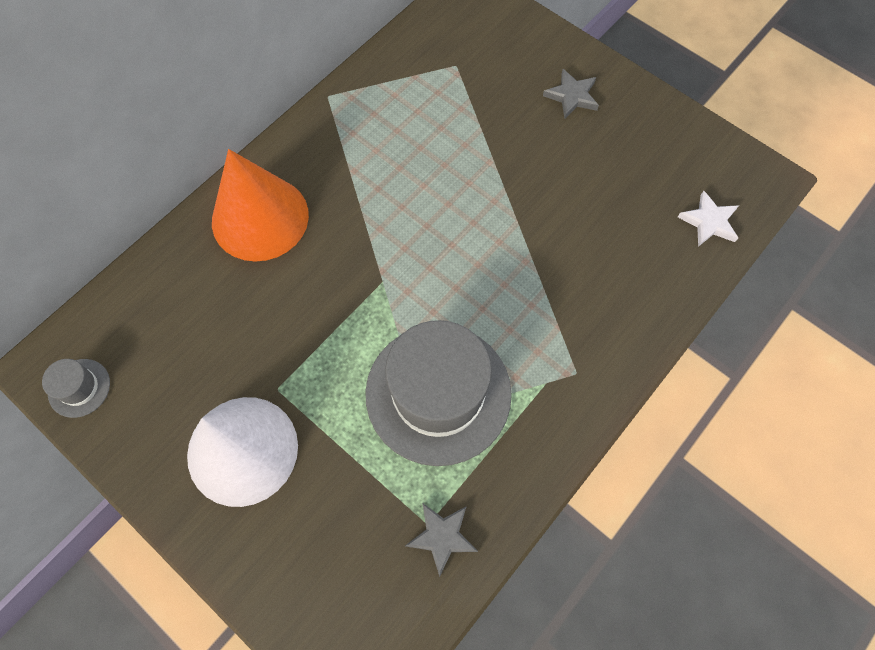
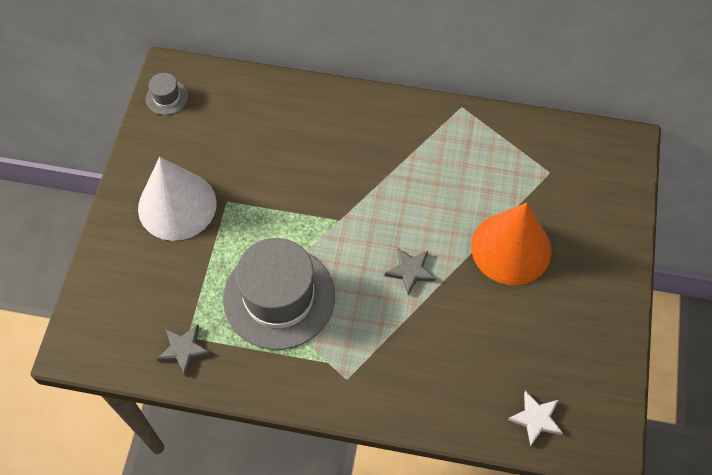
camera: 60 degrees right, 5 degrees down
orange cone [212,149,309,262] -> orange cone moved to [471,203,551,285]
grey star [543,69,599,118] -> grey star moved to [385,247,436,295]

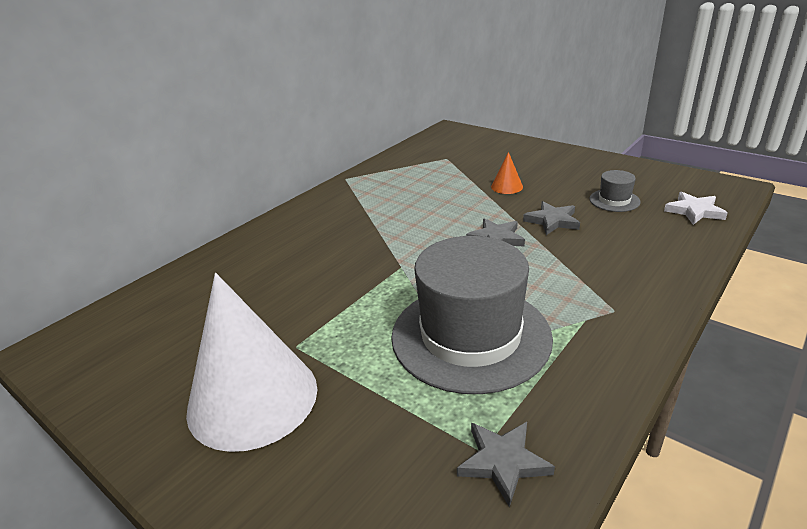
camera: 60 degrees left, 30 degrees down
grey hat [146,73,188,115] -> grey hat moved to [589,170,640,212]
orange cone [471,203,551,285] -> orange cone [491,152,523,194], size x0.40
none -> grey star [523,201,580,235]

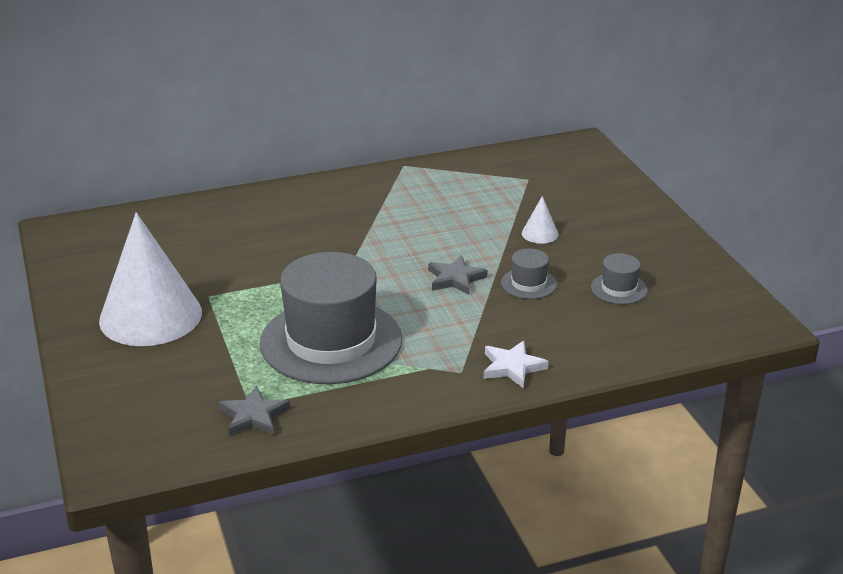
camera: 30 degrees right, 0 degrees up
orange cone [491,152,523,194] -> white cone [522,196,558,244]
grey star [523,201,580,235] -> grey hat [501,249,557,299]
white star [664,192,728,225] -> white star moved to [484,341,549,388]

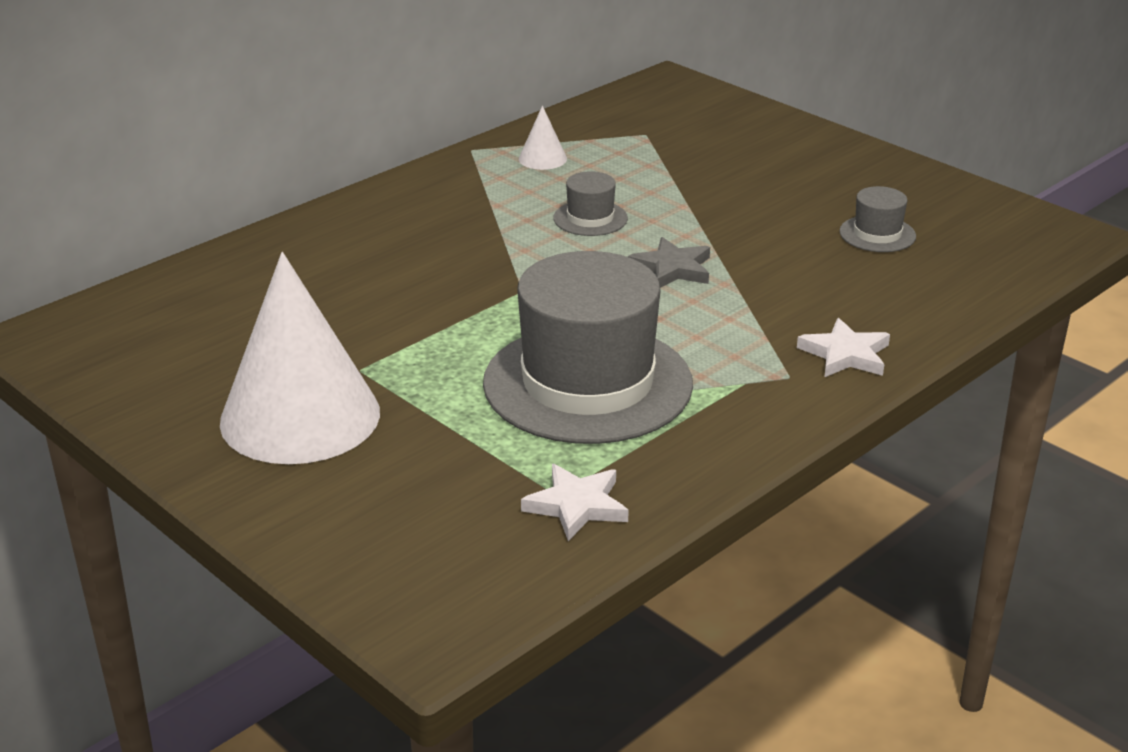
camera: 25 degrees left, 0 degrees up
grey star [219,386,290,436] -> white star [521,464,629,541]
grey hat [501,249,557,299] -> grey hat moved to [553,171,628,236]
white cone [522,196,558,244] -> white cone moved to [519,106,567,170]

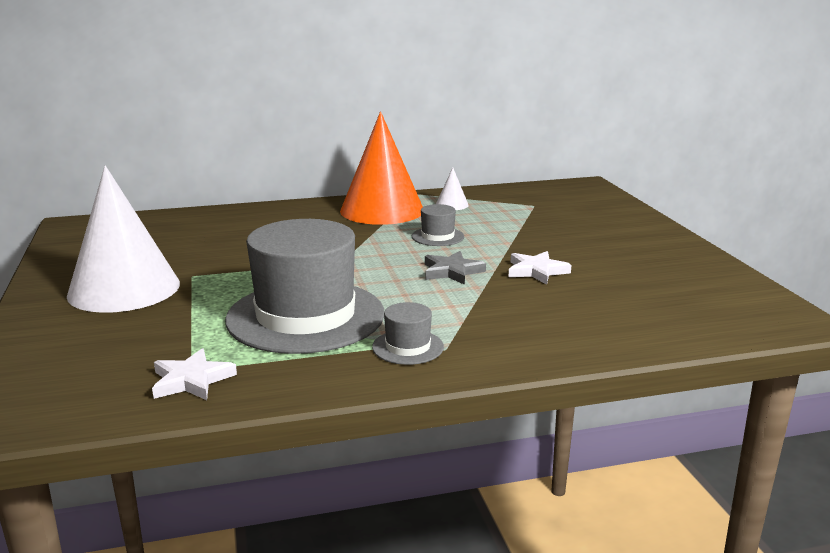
camera: 30 degrees right, 10 degrees down
white star [797,318,890,377] -> white star moved to [509,251,571,285]
grey hat [839,186,916,252] -> grey hat moved to [372,302,444,365]
none -> orange cone [340,111,423,225]

